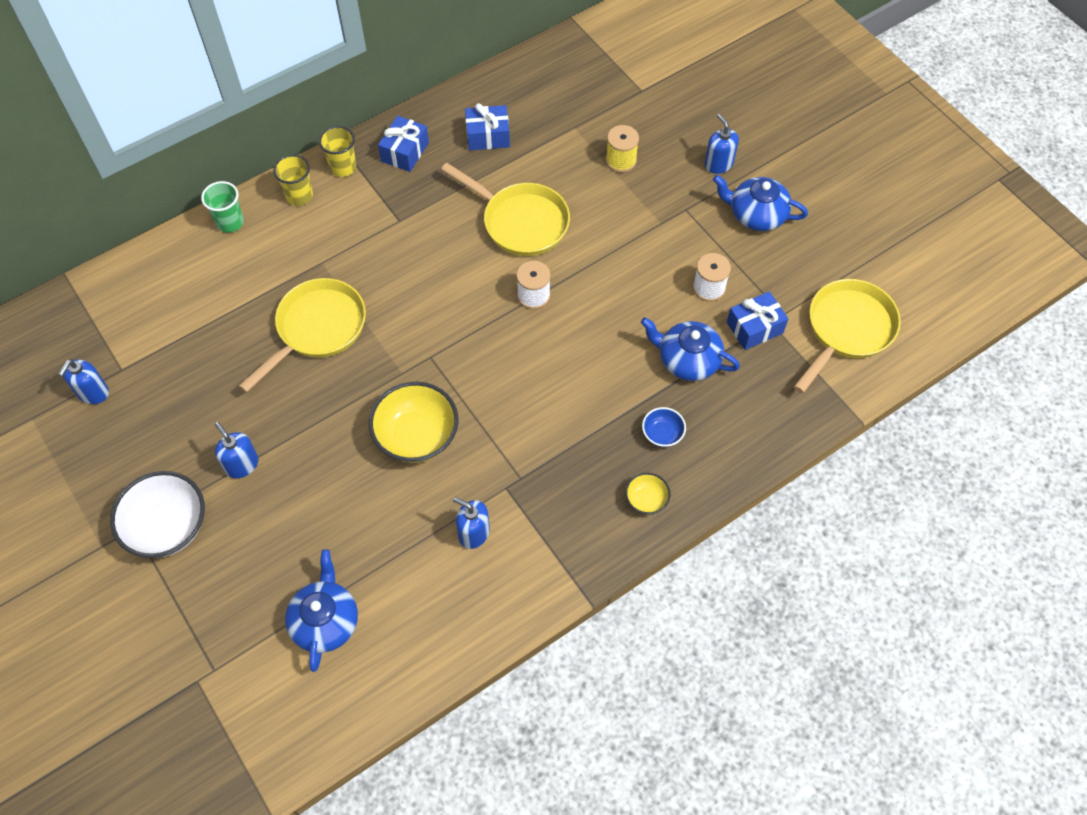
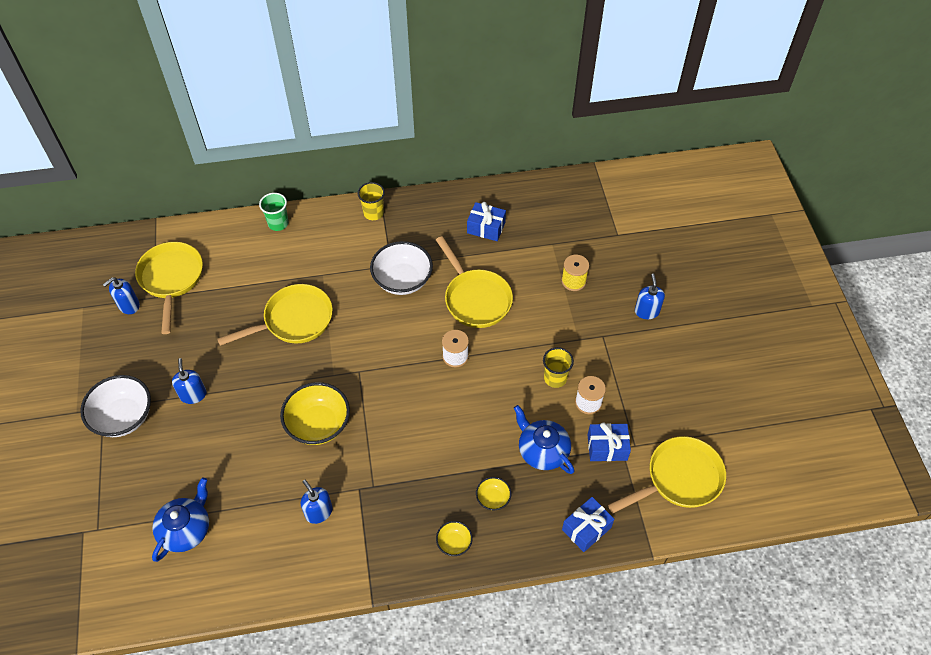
camera: 25 degrees right, 5 degrees down
yellow cup [273,155,313,206] -> yellow cup moved to [543,347,574,388]
blue gift [378,116,429,172] -> blue gift moved to [562,497,614,552]
blue bowl [642,407,686,447] -> yellow bowl [476,477,511,510]
blue teapot [713,175,808,231] -> none
none -> yellow pan [135,242,203,334]
none -> white bowl [370,241,433,295]

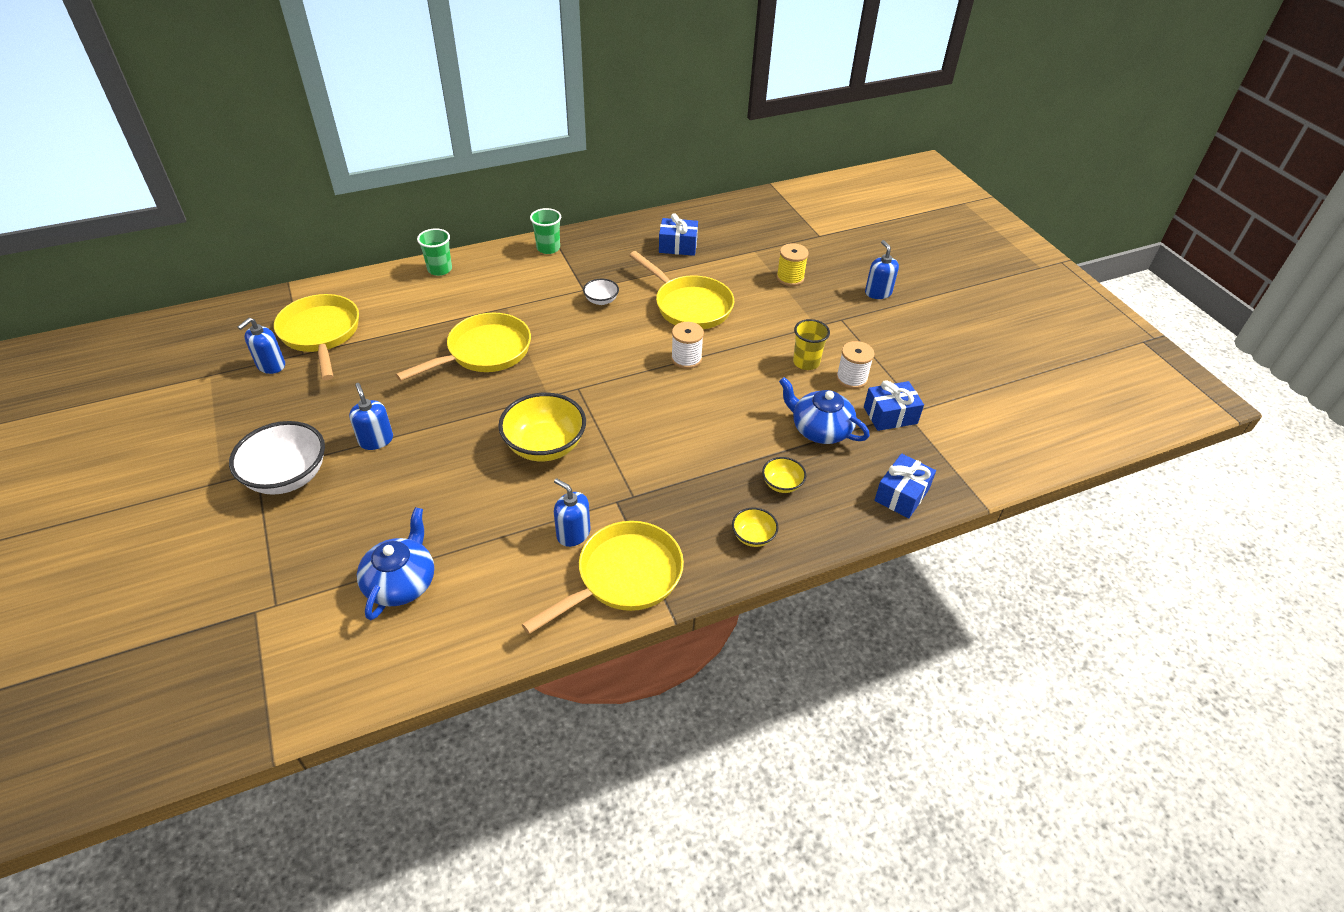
camera: 15 degrees left, 10 degrees down
yellow cup [358,182,385,220] -> green cup [530,208,561,254]
white bowl [370,241,433,295] -> white bowl [583,279,619,305], size x0.50
yellow pan [608,436,726,513] -> yellow pan moved to [522,521,684,634]

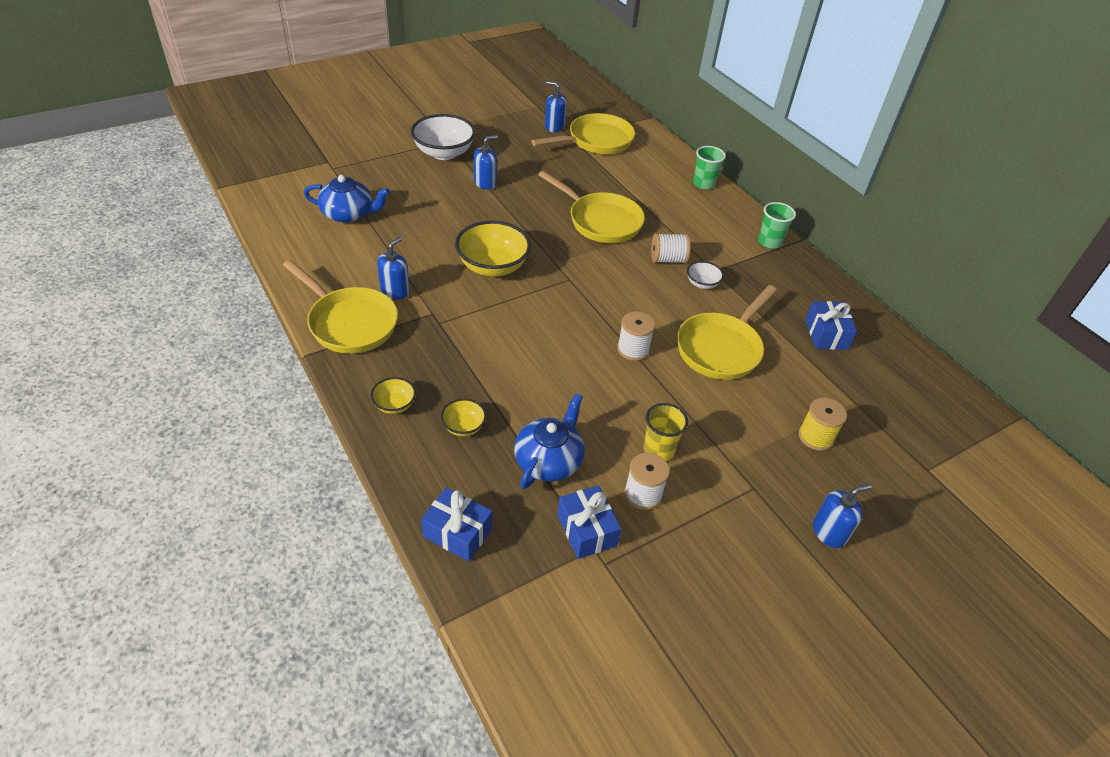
camera: 80 degrees right, 0 degrees up
none -> white spool [651,233,691,264]

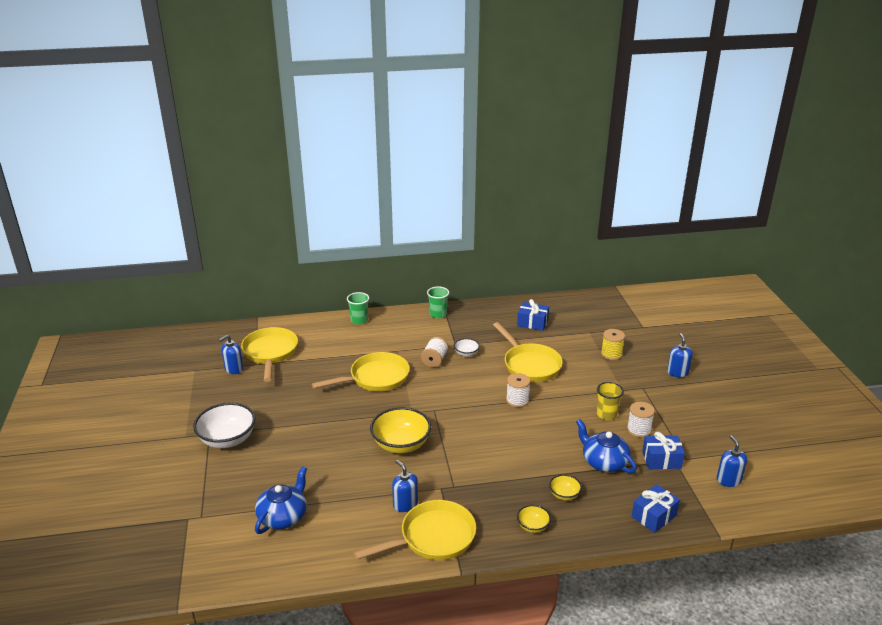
camera: 65 degrees left, 15 degrees down
blue soap dispenser [474,135,498,190] -> blue soap dispenser moved to [717,435,747,487]

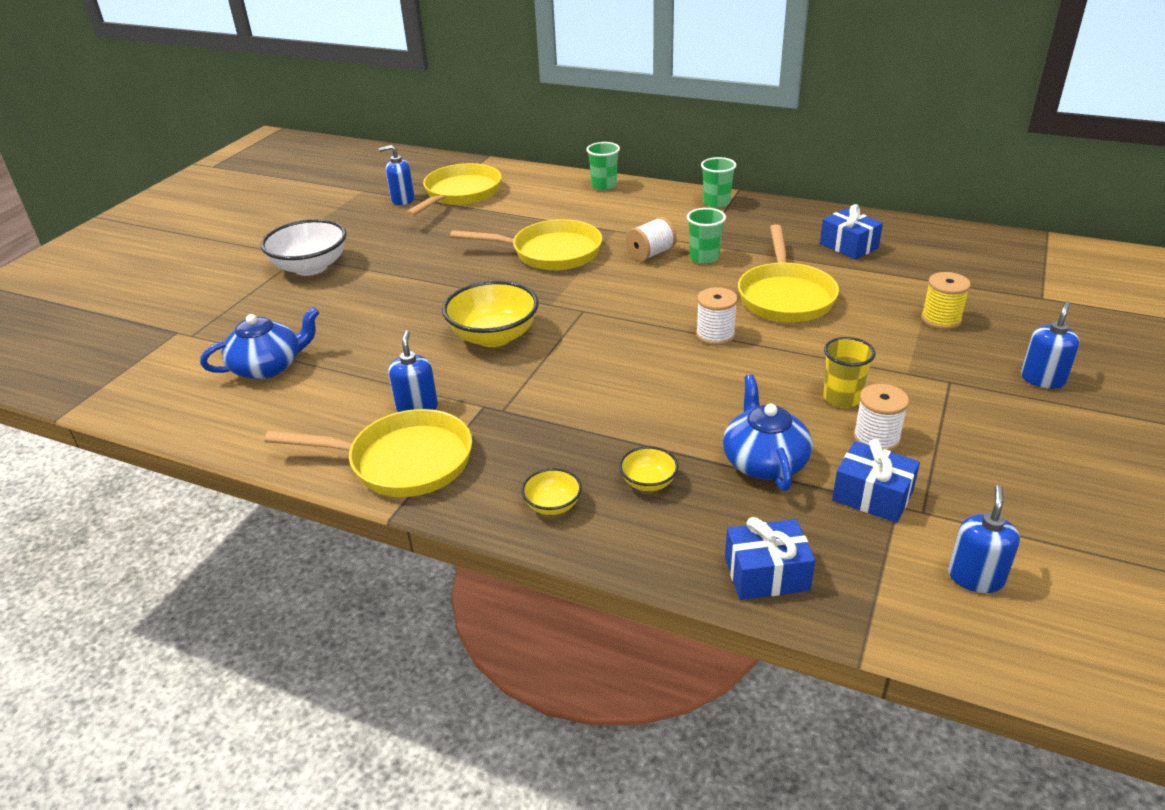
camera: 35 degrees right, 5 degrees up
white bowl [454,338,480,357] -> green cup [687,208,726,264]

